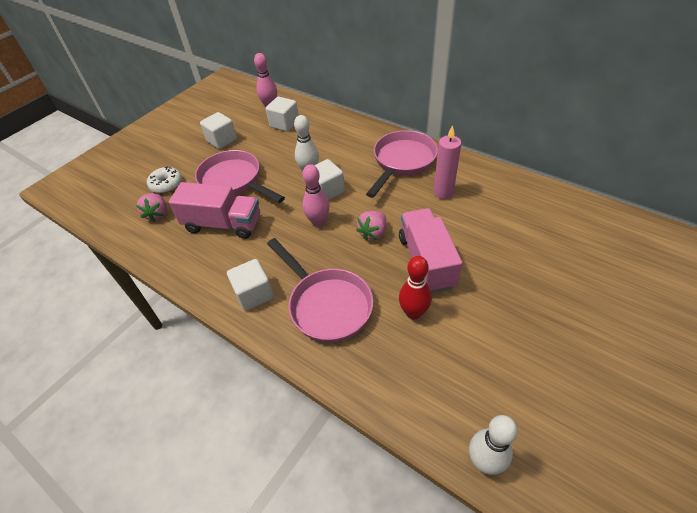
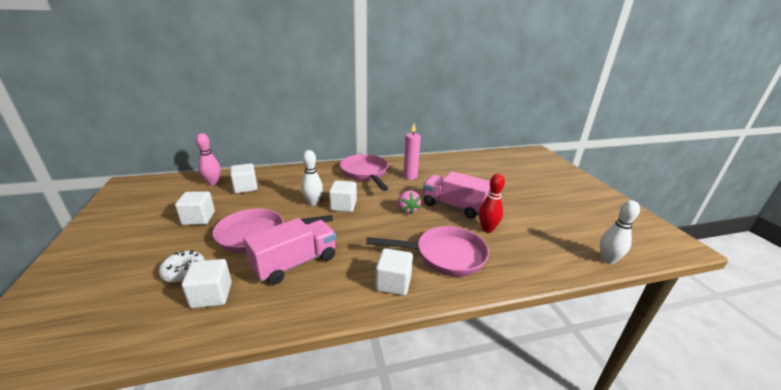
camera: 55 degrees left, 20 degrees down
pink strawberry [136,193,167,222] -> white cube [182,259,232,308]
pink bowling pin [302,164,329,227] -> none

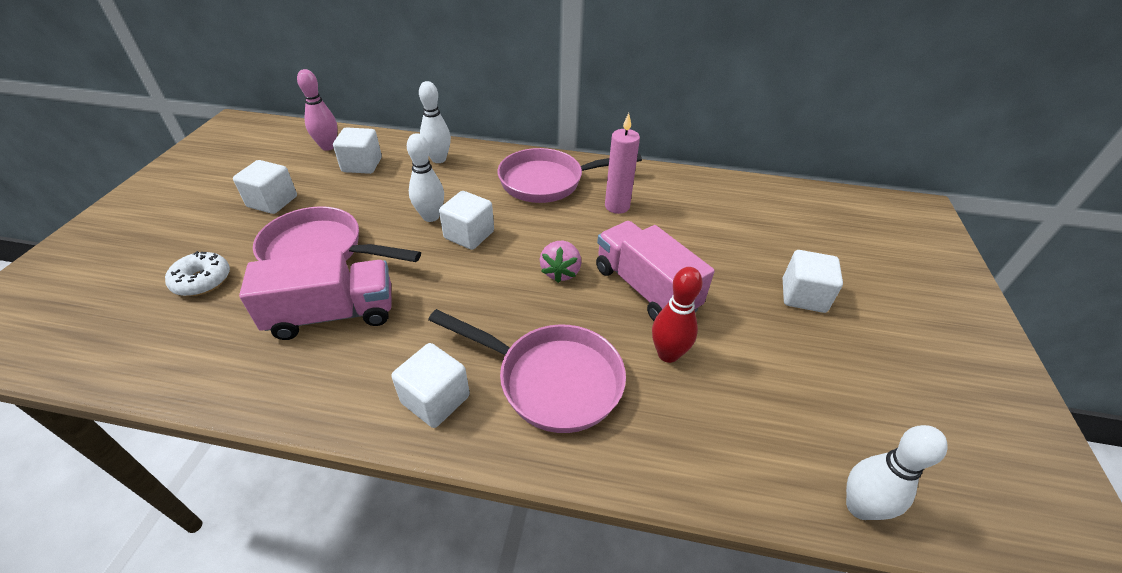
camera: 25 degrees right, 15 degrees up
white cube [182,259,232,308] -> white cube moved to [783,250,843,313]
pink pan [340,154,389,191] -> pink pan turned 105 degrees counterclockwise [497,148,642,203]
none -> white bowling pin [419,81,451,163]

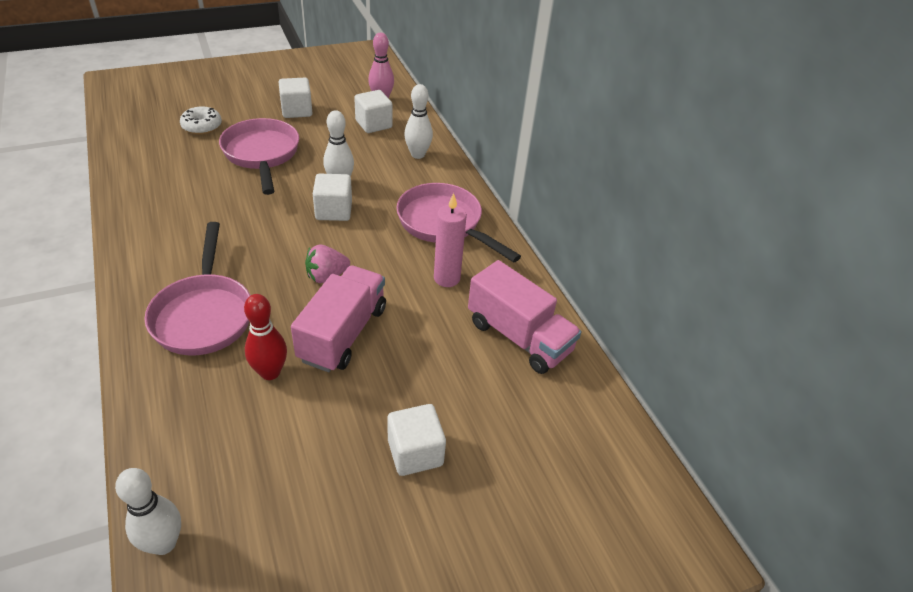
camera: 55 degrees right, 0 degrees up
pink truck [239,251,392,340] -> pink truck moved to [468,260,581,374]
white cube [392,343,470,428] -> none

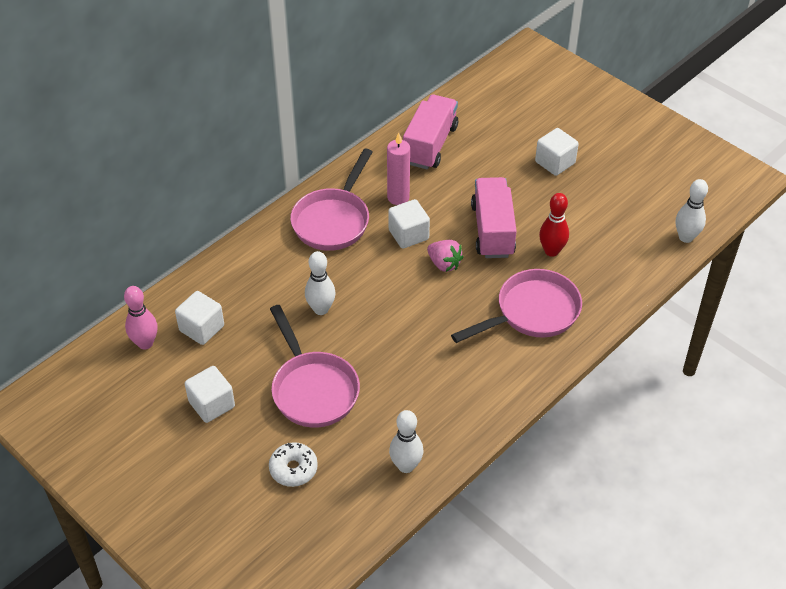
camera: 110 degrees left, 5 degrees up
pink pan [219,118,299,195] -> pink pan turned 75 degrees counterclockwise [270,305,360,428]
pink truck [291,265,386,372] -> pink truck turned 90 degrees clockwise [471,177,517,258]
white cube [313,174,352,221] -> white cube moved to [388,199,430,249]
white bowling pin [404,84,433,159] -> white bowling pin moved to [389,410,423,473]

